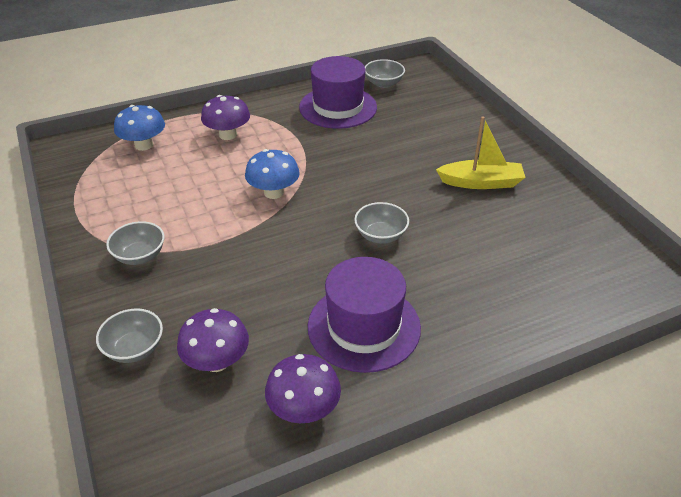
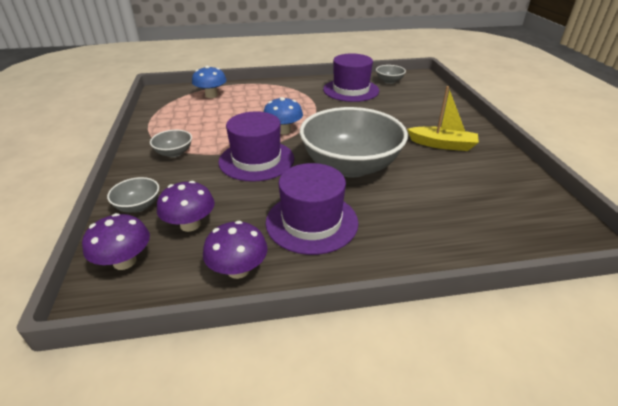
camera: 15 degrees right, 5 degrees down
purple mushroom [201,95,250,140] -> purple mushroom moved to [82,213,150,270]
grey bowl [354,202,409,244] -> grey bowl [300,107,408,178], size x2.41
none -> purple hat [218,111,294,182]

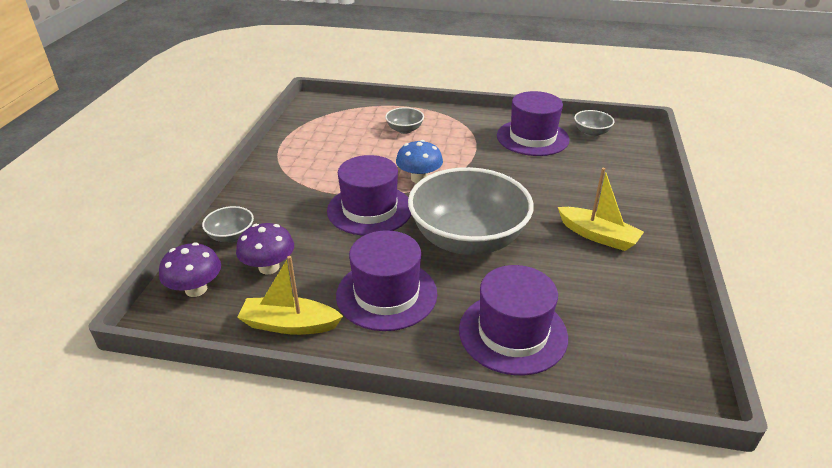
camera: 20 degrees right, 0 degrees up
grey bowl [150,130,192,157] -> grey bowl moved to [385,107,424,134]
blue mushroom [192,66,227,98] -> none
purple mushroom [203,221,268,279] -> yellow boat [237,256,343,335]
none -> purple hat [459,265,568,375]

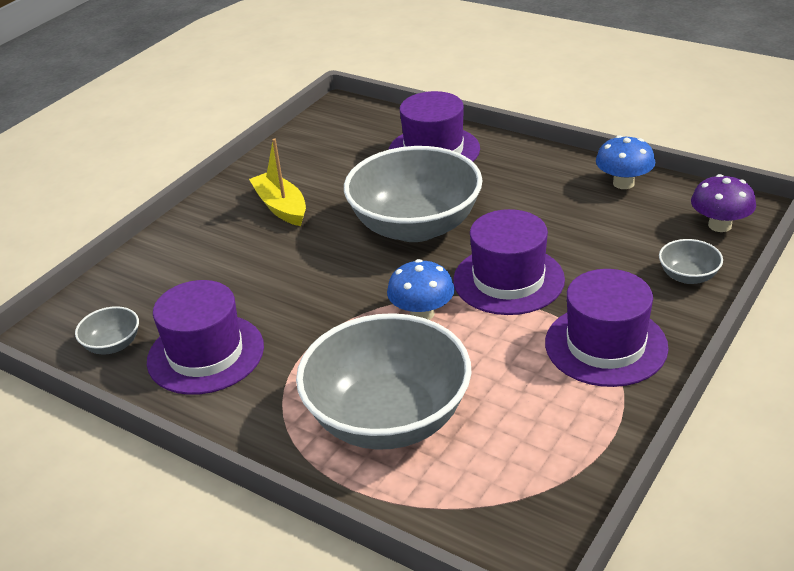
camera: 155 degrees left, 0 degrees up
purple mushroom [236,223,294,274] -> none
yellow boat [237,256,343,335] -> blue mushroom [596,135,655,189]
purple hat [336,230,437,331] -> purple hat moved to [545,269,669,387]
grey bowl [385,107,424,134] -> grey bowl [296,313,471,450], size x2.41

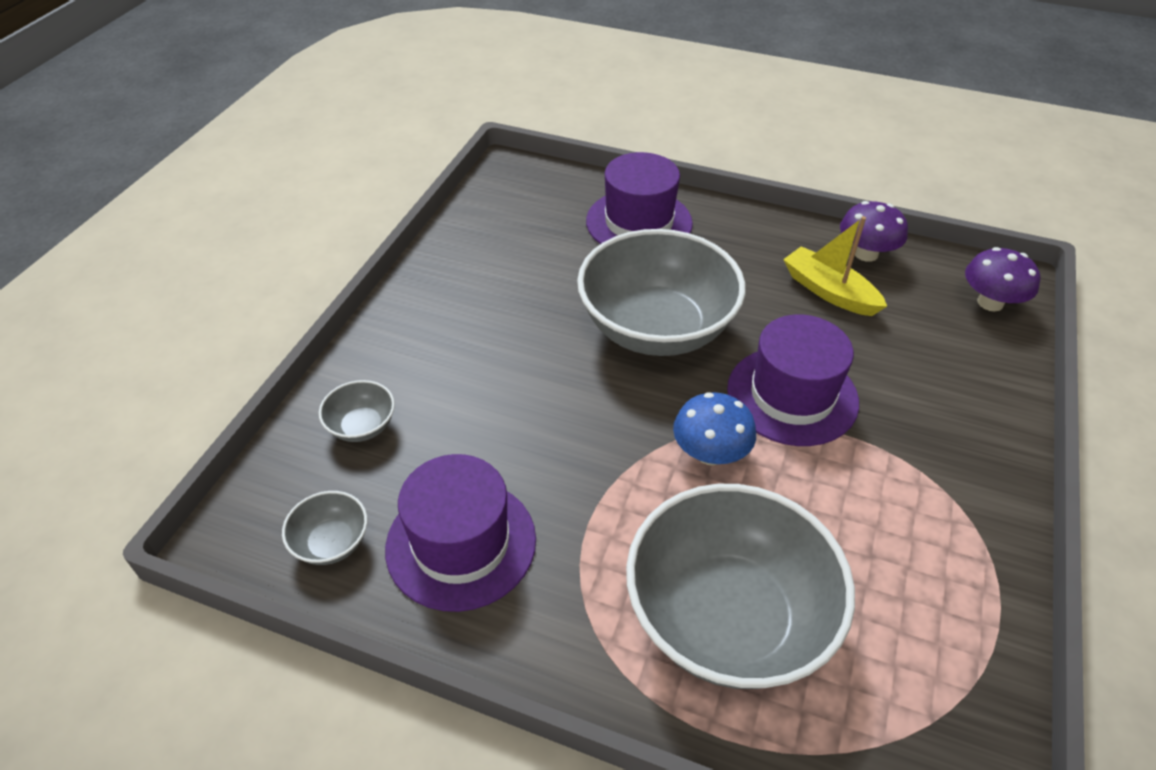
camera: 15 degrees left, 10 degrees up
yellow boat [249,139,306,226] -> yellow boat moved to [783,216,887,316]
purple hat [545,269,669,387] -> none
blue mushroom [596,135,655,189] -> purple mushroom [840,201,908,262]
grey bowl [659,239,723,284] -> grey bowl moved to [319,380,395,442]

